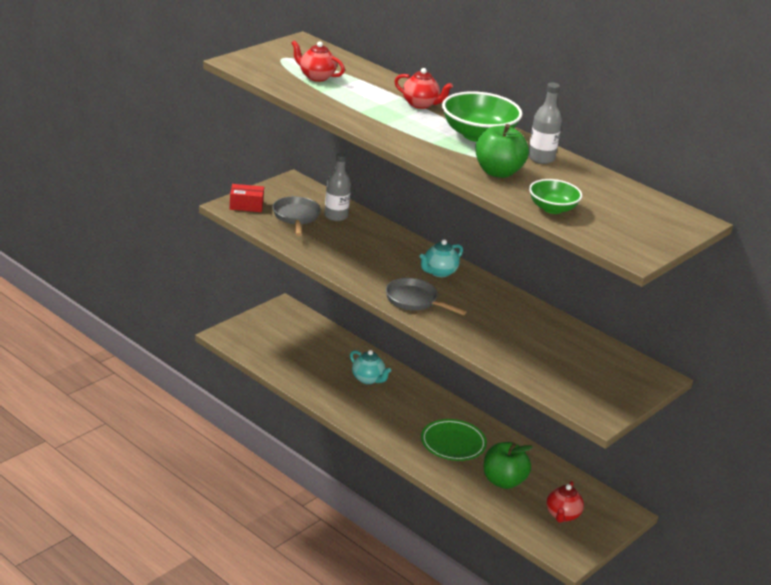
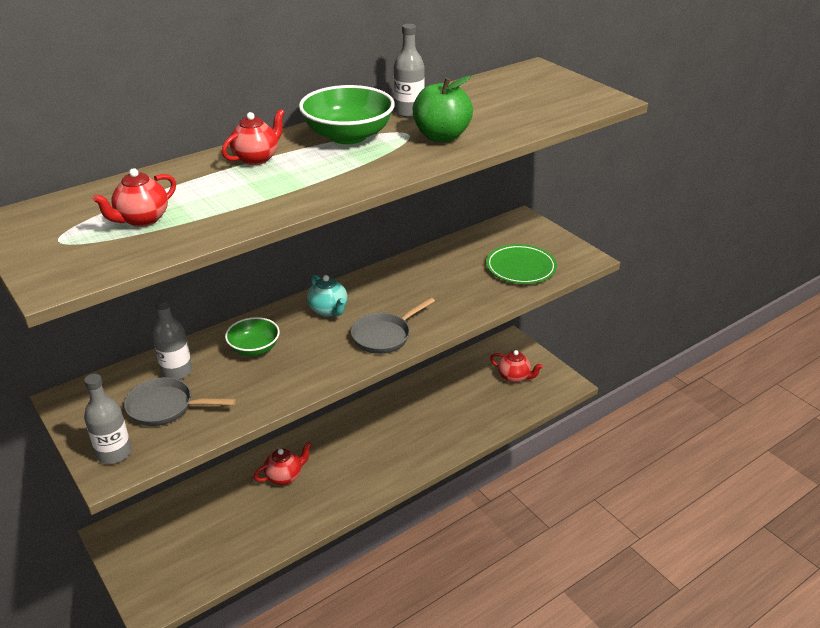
camera: 75 degrees left, 5 degrees up
red box [230,184,264,212] -> grey bottle [84,374,132,464]
turquoise teapot [350,350,391,384] -> red teapot [254,442,312,485]
green plate [421,419,487,461] -> green plate moved to [486,244,557,284]
green apple [484,442,533,489] -> none
green bowl [529,179,582,214] -> green bowl moved to [225,317,280,356]

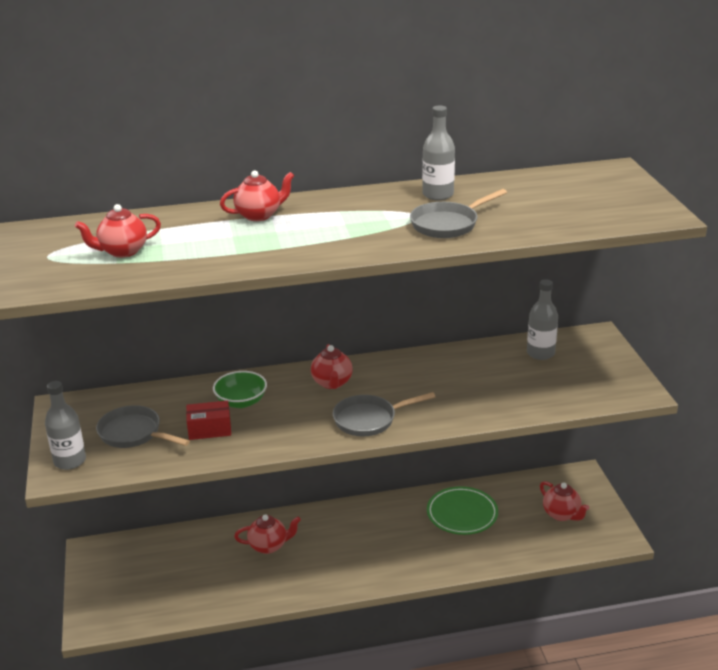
camera: 25 degrees right, 5 degrees down
grey bottle [153,296,192,380] -> grey bottle moved to [527,279,558,360]
green bowl [299,85,395,144] -> none
turquoise teapot [307,275,348,317] -> red teapot [311,344,353,389]
green apple [413,76,473,142] -> grey pan [410,189,507,238]
green plate [486,244,557,284] -> green plate moved to [427,486,498,535]
none -> red box [186,400,231,440]

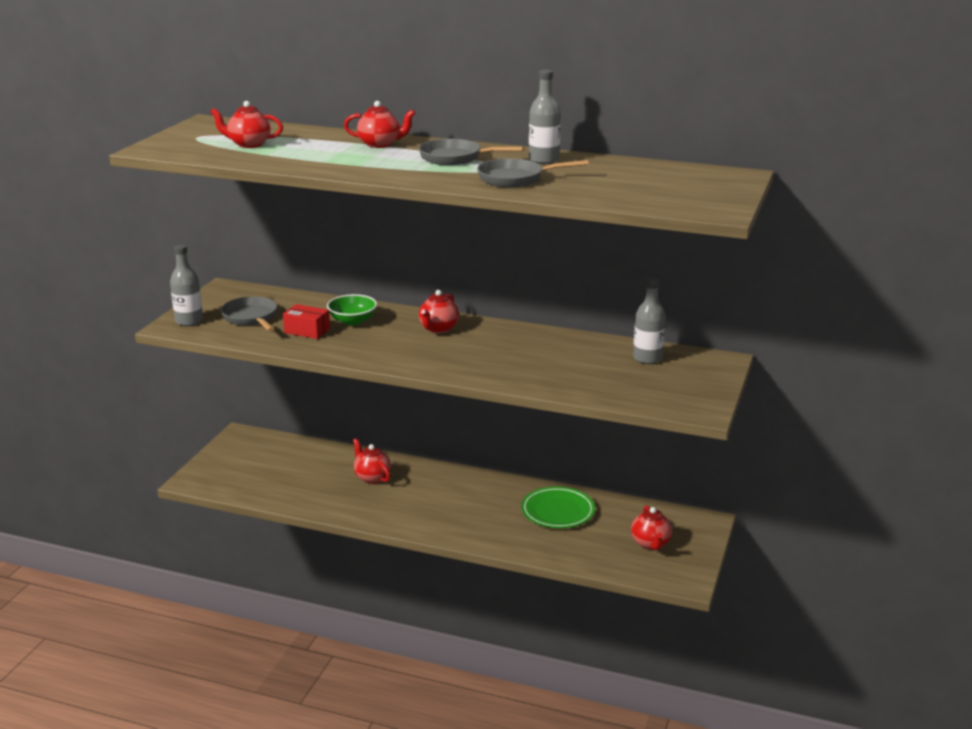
camera: 30 degrees right, 5 degrees down
red teapot [234,514,301,554] -> red teapot turned 150 degrees counterclockwise [353,438,391,484]
grey pan [333,392,435,436] -> grey pan moved to [419,139,524,165]

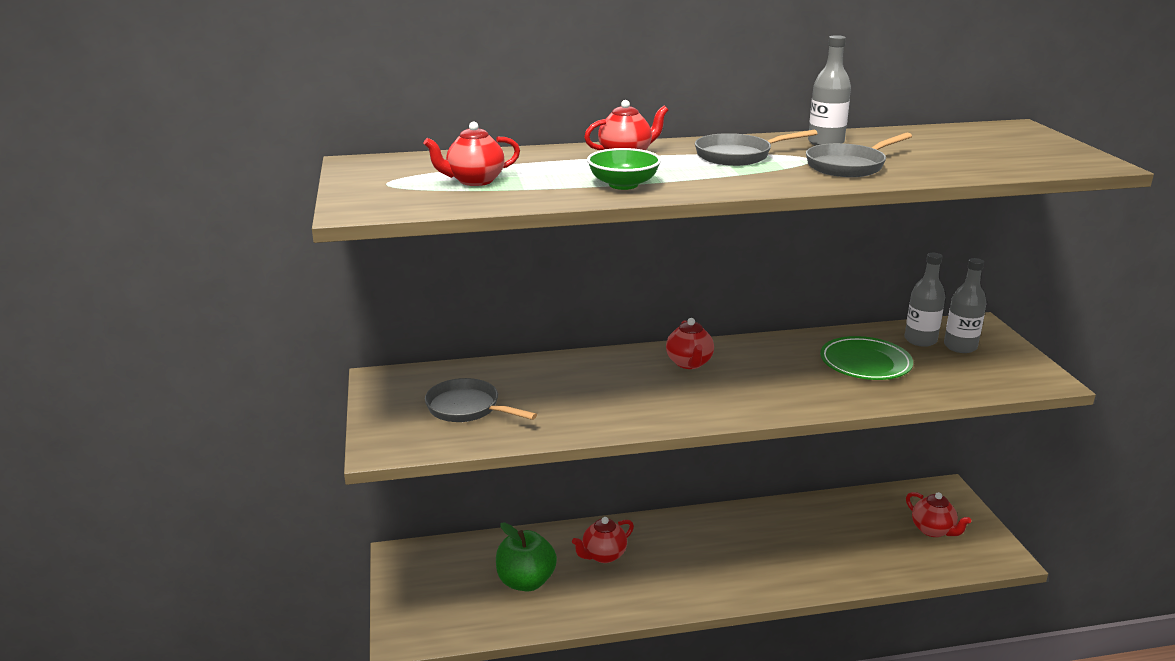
camera: 30 degrees left, 0 degrees up
grey bottle [170,244,203,326] -> grey bottle moved to [944,258,987,353]
red box [283,304,330,339] -> none
green bowl [327,294,377,325] -> green bowl moved to [587,148,661,190]
red teapot [353,438,391,484] -> red teapot turned 60 degrees counterclockwise [572,517,634,563]
green plate [521,487,595,528] -> green plate moved to [820,336,913,380]
none -> green apple [496,522,557,592]

